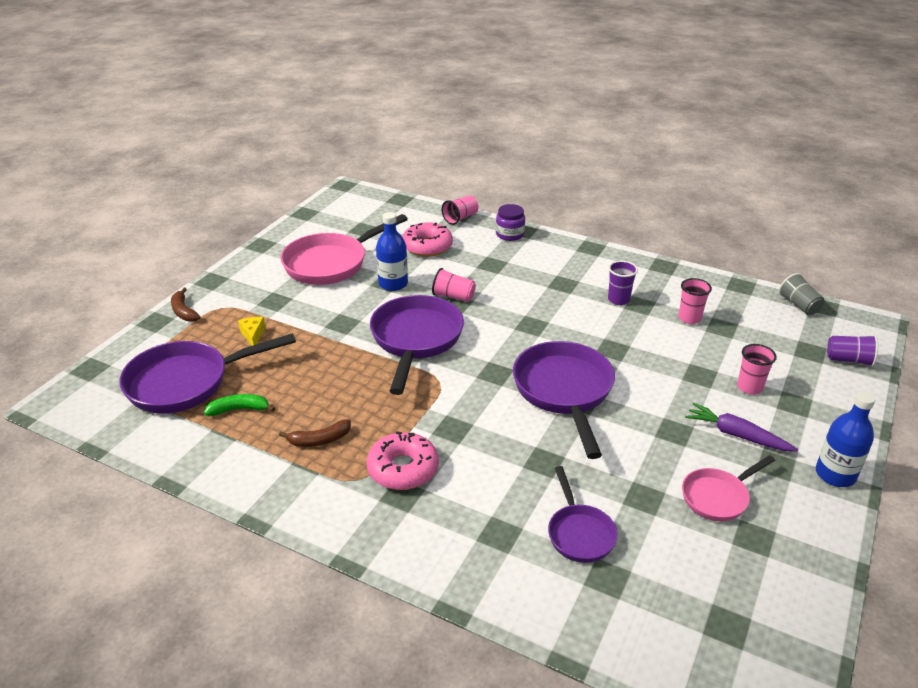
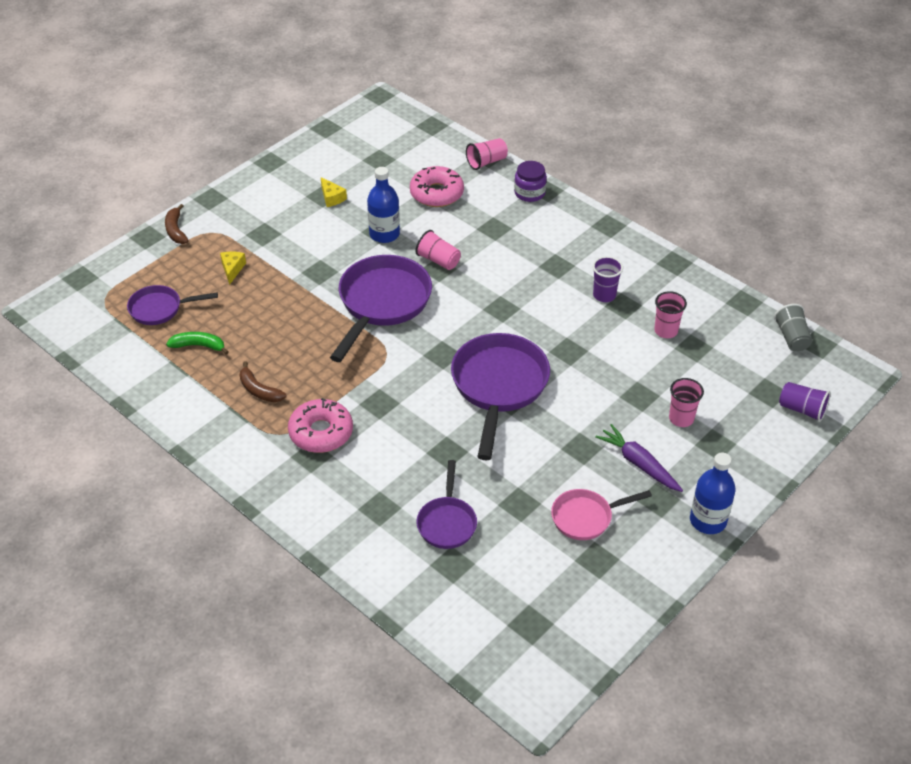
camera: 15 degrees right, 10 degrees up
purple pan [119,333,296,414] -> purple pan [127,285,218,325], size x0.56
brown banana [279,419,351,447] -> brown banana turned 45 degrees clockwise [240,361,286,402]
pink pan [280,214,408,285] -> yellow cheese [321,177,347,207]

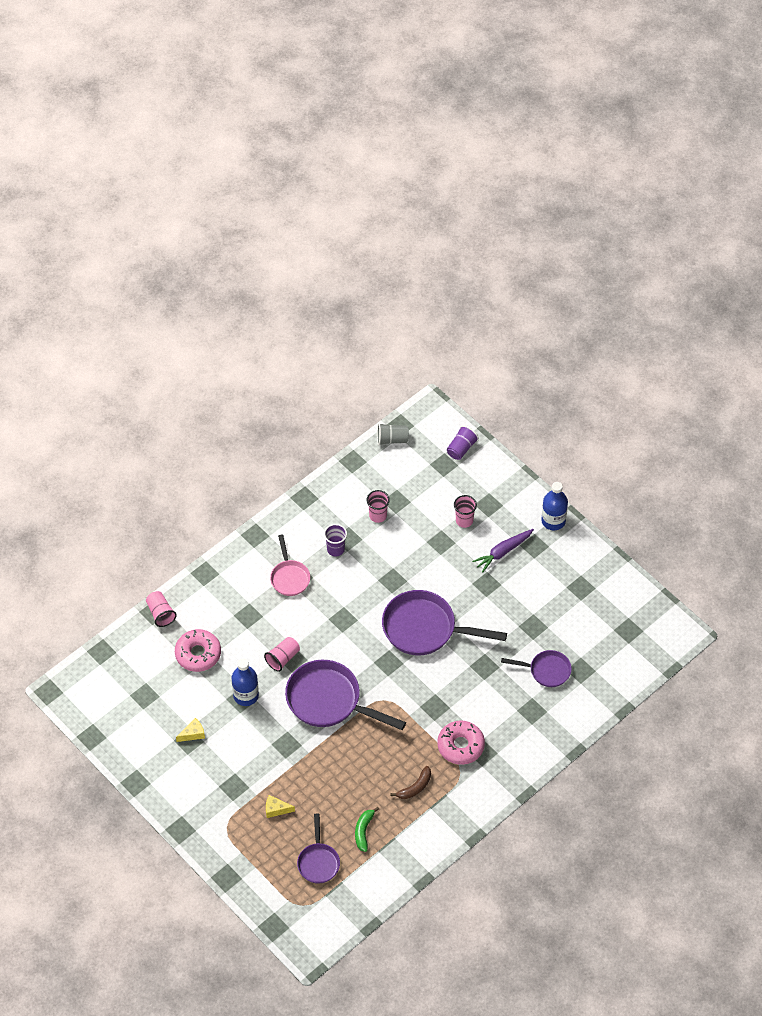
camera: 85 degrees left, 10 degrees up
brown banana [165,204,189,244] -> none
purple jar [514,161,547,202] -> none
pink pan [551,489,652,540] -> pink pan moved to [270,535,310,596]

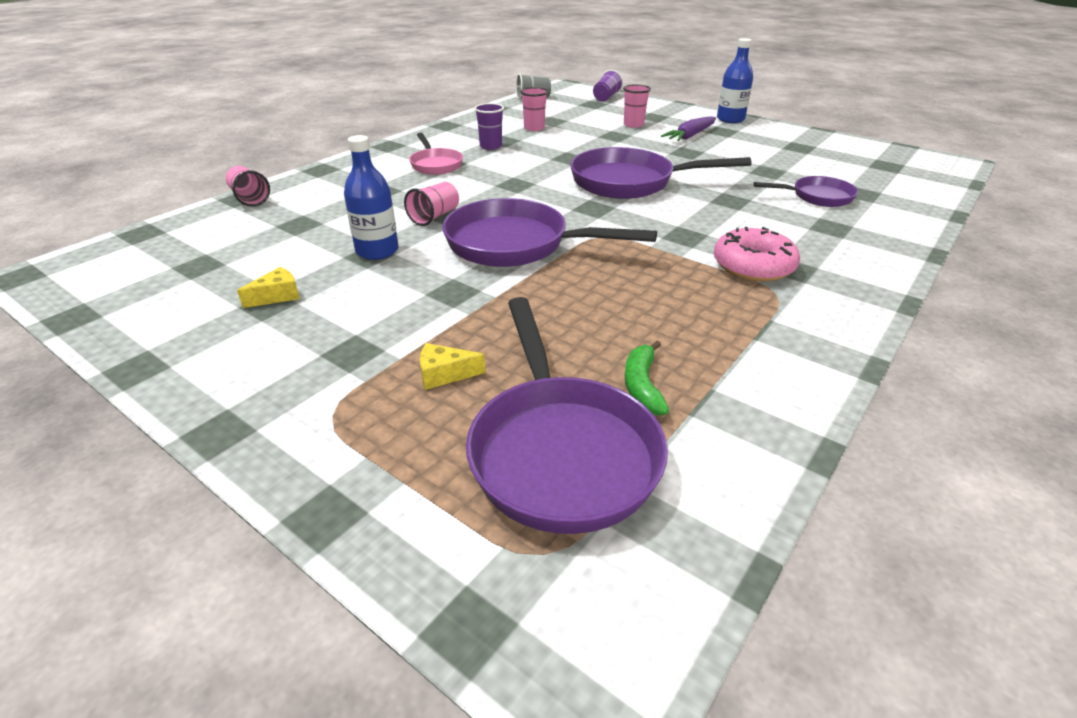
camera: 10 degrees left, 20 degrees down
pink donut [175,629,221,672] -> none
purple pan [297,813,340,884] -> purple pan [466,297,668,534], size x1.80
brown banana [390,766,431,799] -> none

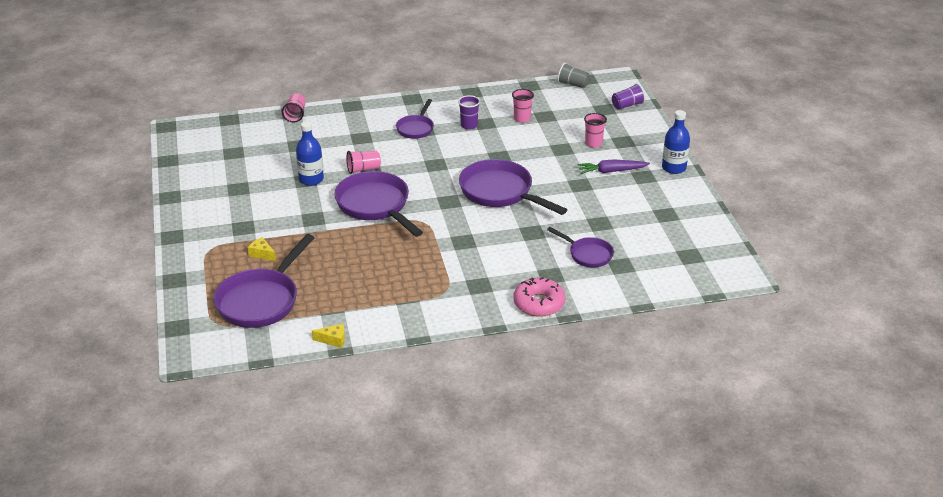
camera: 40 degrees right, 0 degrees up
yellow cheese [237,267,300,308] -> yellow cheese moved to [312,324,345,348]
pink pan [409,133,463,175] -> purple pan [396,99,434,139]
green banana [625,341,669,415] -> none
pink donut [714,227,800,282] -> pink donut moved to [513,277,565,317]

